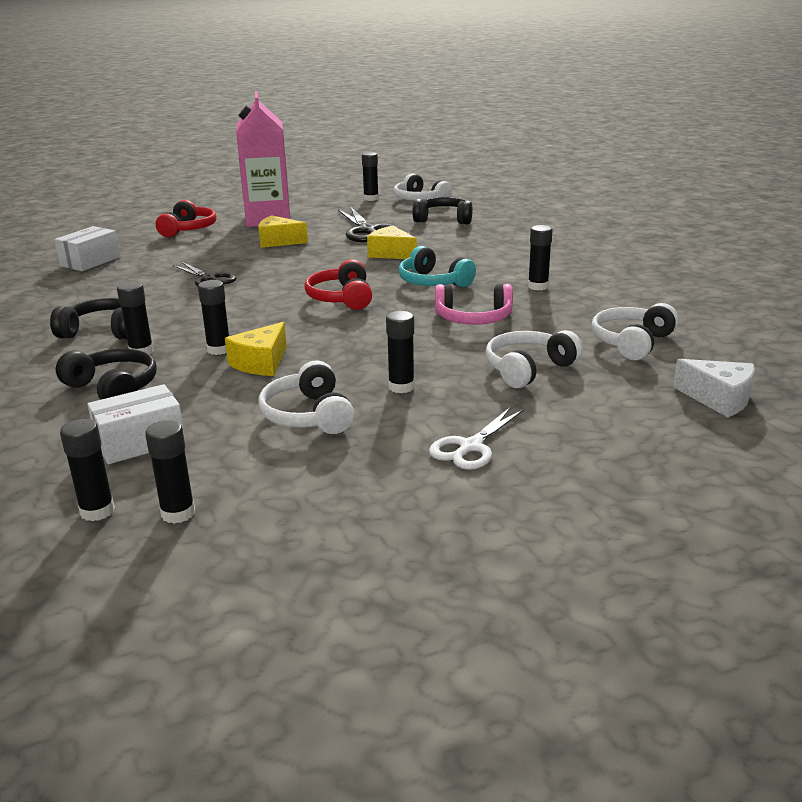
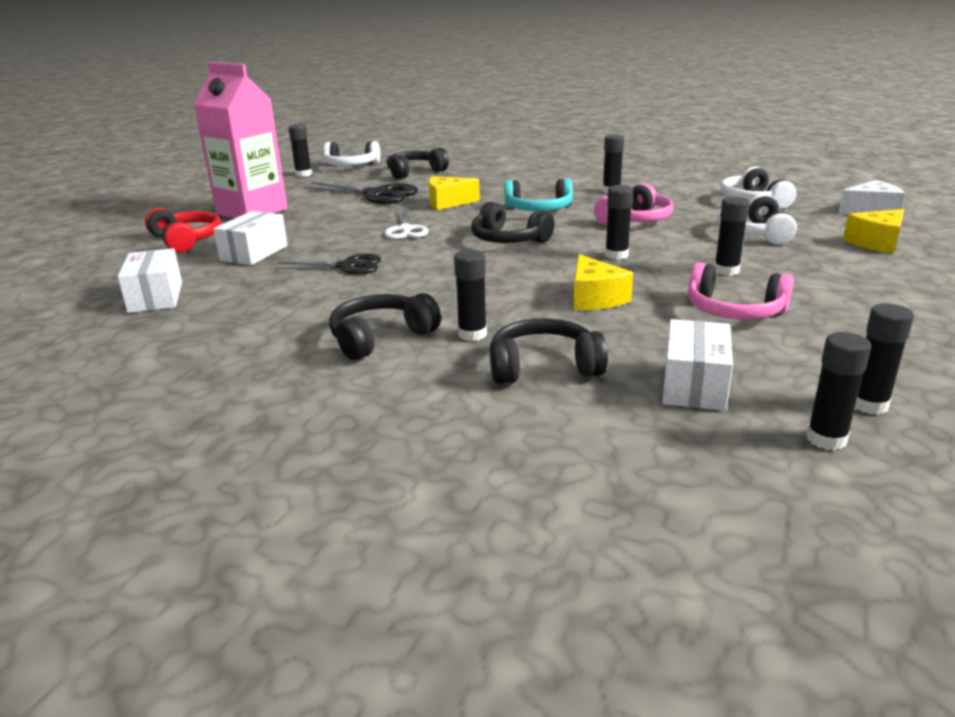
camera: 45 degrees left, 0 degrees up
black glue stick [198,280,229,355] -> black glue stick moved to [605,185,633,260]
yellow cheese [258,215,308,248] -> yellow cheese moved to [843,209,904,254]
white headphones [258,361,354,434] -> pink headphones [688,262,794,320]
red headphones [305,259,372,310] -> black headphones [471,202,554,243]
white scissors [429,407,524,470] -> white scissors moved to [384,209,429,239]
none -> white box [213,211,288,265]

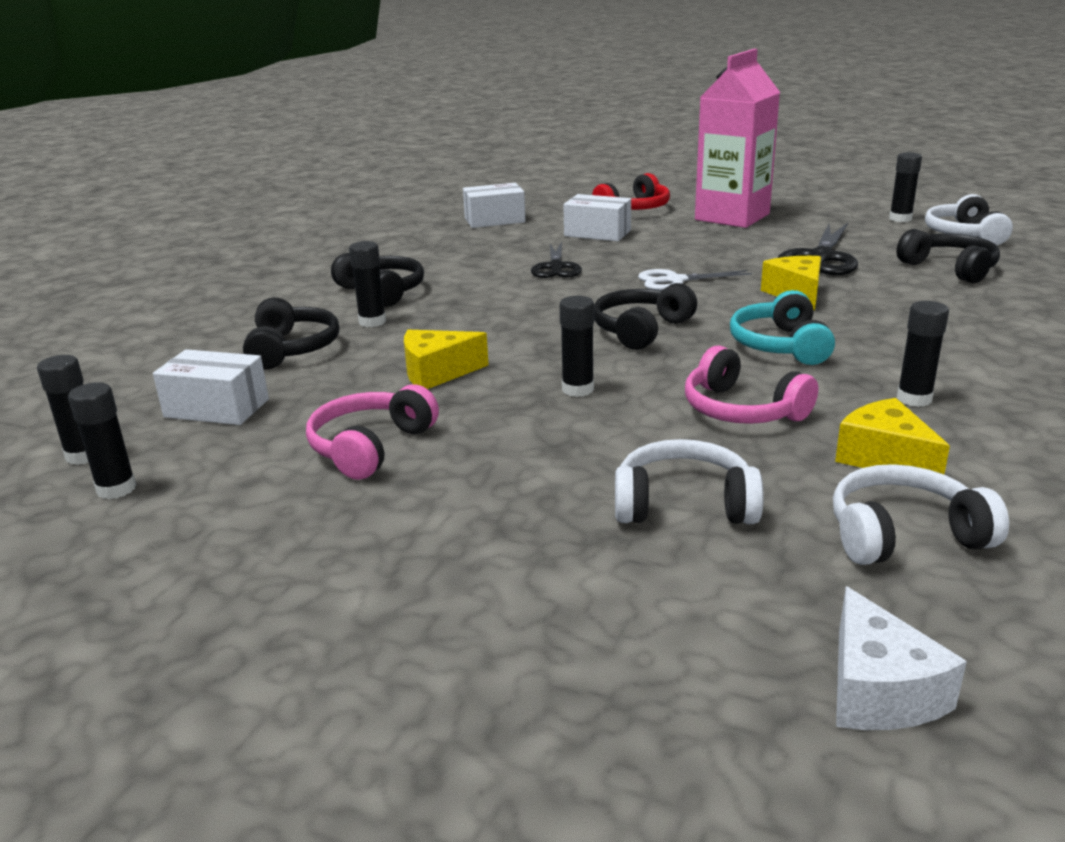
camera: 90 degrees right, 0 degrees up
black glue stick [714,196,750,276] -> none
yellow cheese [843,209,904,254] -> yellow cheese moved to [835,398,950,474]

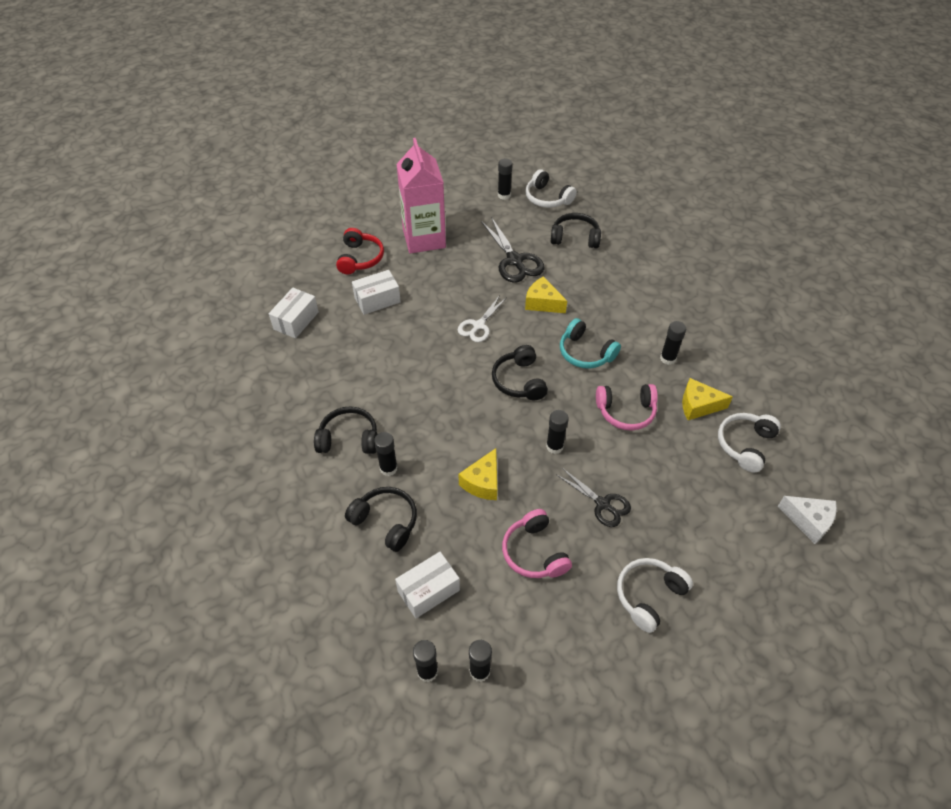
camera: 50 degrees left, 25 degrees up
black scissors [531,242,582,278] -> black scissors moved to [556,468,631,527]
white headphones [615,439,763,524] -> white headphones moved to [617,558,693,633]

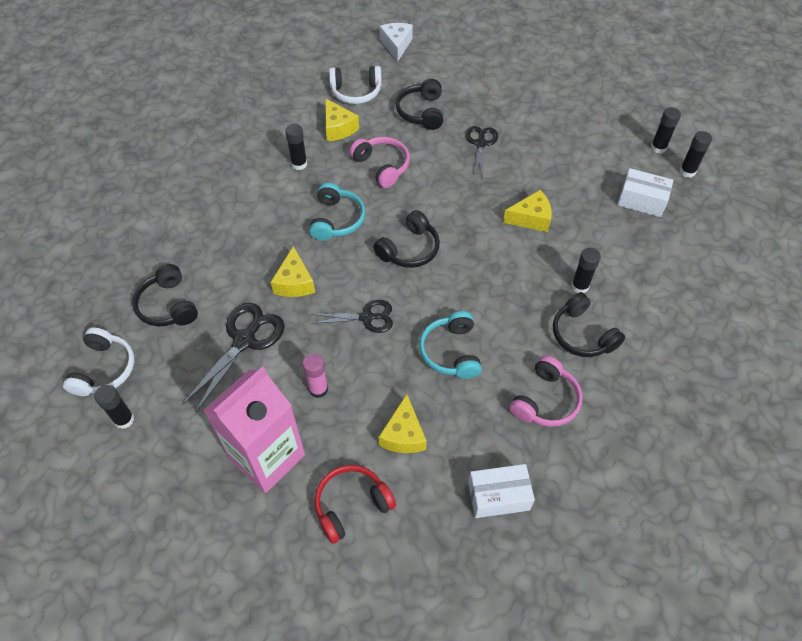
camera: 125 degrees left, 5 degrees up
black headphones [345,487,417,552] -> black headphones moved to [396,79,443,130]
white box [352,270,401,315] -> yellow cheese [379,394,427,453]
white scissors [458,295,507,342] -> black scissors [311,300,393,333]
pink headphones [502,509,572,578] -> pink headphones moved to [509,355,583,427]
black glue stick [546,410,569,454] -> none
white headphones [617,558,693,633] -> none
none -> pink glue stick [303,353,328,398]
none -> turquoise headphones [419,311,482,379]

